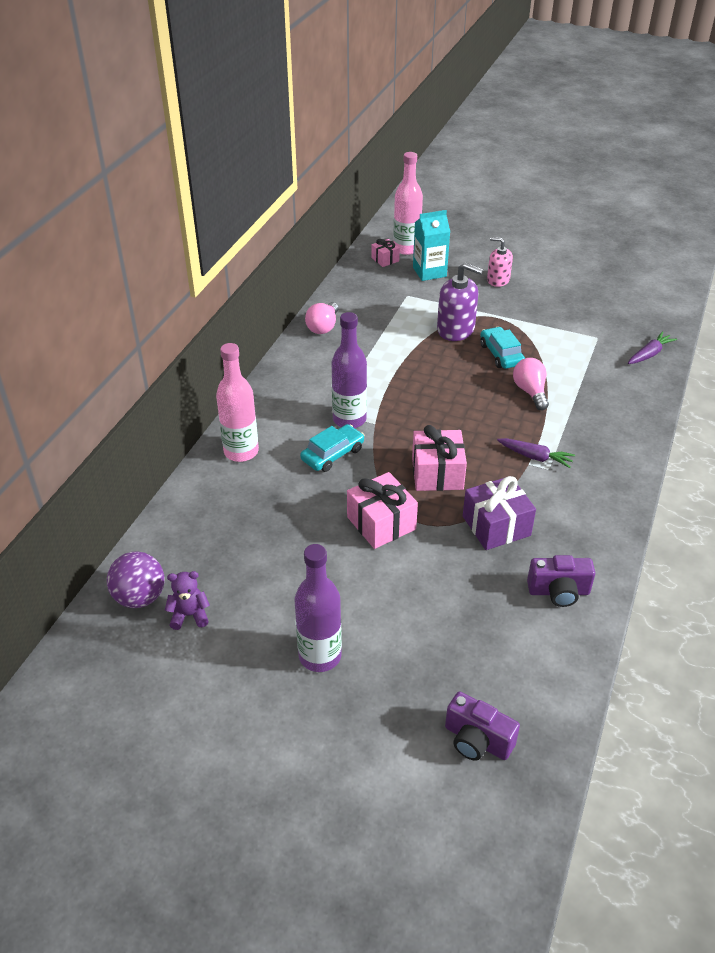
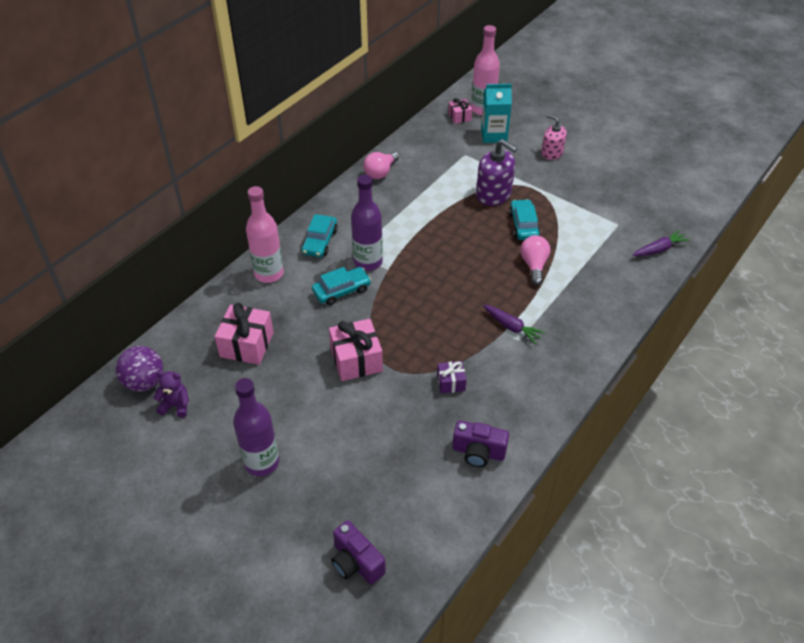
camera: 15 degrees right, 5 degrees up
pink gift [412,425,467,491] -> pink gift moved to [215,303,274,365]
purple gift [463,476,536,550] -> purple gift [437,361,466,394], size x0.55
none -> turquoise car [302,214,338,257]

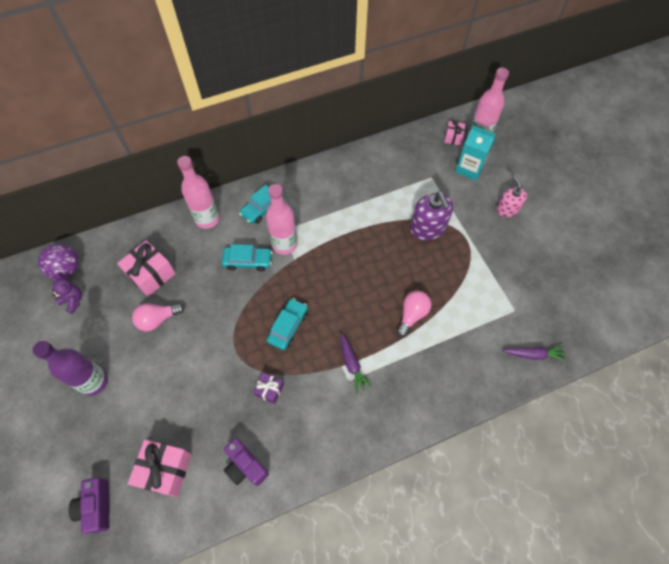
camera: 30 degrees right, 15 degrees up
pink gift [329,319,383,381] -> pink gift moved to [128,440,192,497]
purple bottle [351,175,383,271] -> pink bottle [266,184,297,255]
pink light bulb [363,151,399,179] -> pink light bulb moved to [132,303,184,331]
turquoise car [509,199,540,240] -> turquoise car moved to [267,298,308,350]

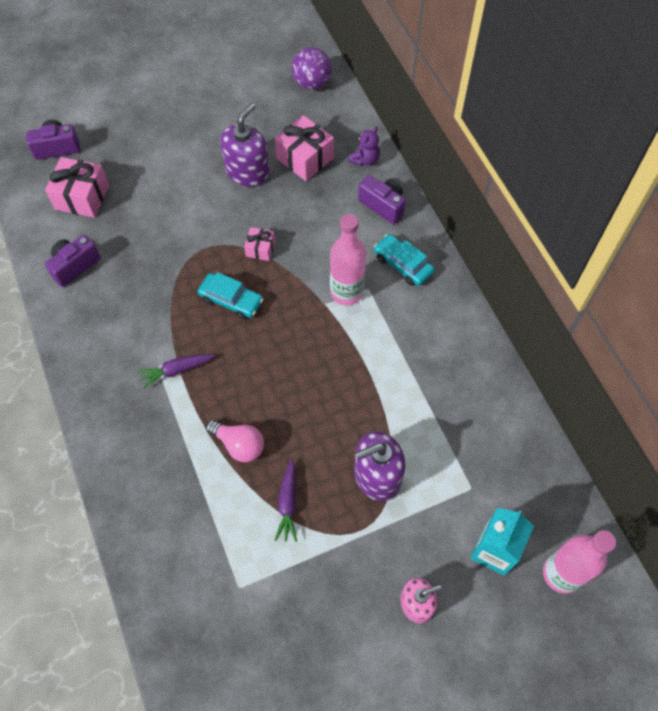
camera: 90 degrees right, 0 degrees up
purple bottle [33,341,108,396] -> none
purple teddy bear [52,277,82,314] -> purple teddy bear moved to [348,126,380,166]
pink light bulb [132,303,184,331] -> purple soap dispenser [220,103,270,187]
pink bottle [177,156,220,229] -> purple camera [358,175,406,224]
turquoise car [221,244,272,271] -> none
purple gift [253,373,284,404] -> none
pink gift [444,120,466,146] -> pink gift moved to [244,227,275,261]
purple carrot [503,346,567,362] -> purple carrot moved to [274,459,297,542]

